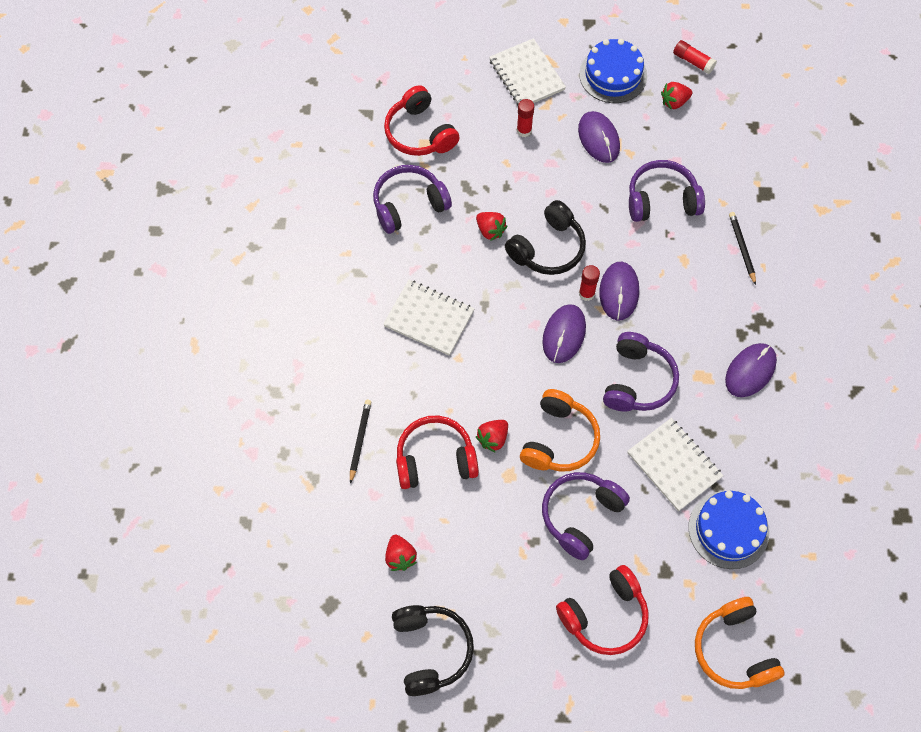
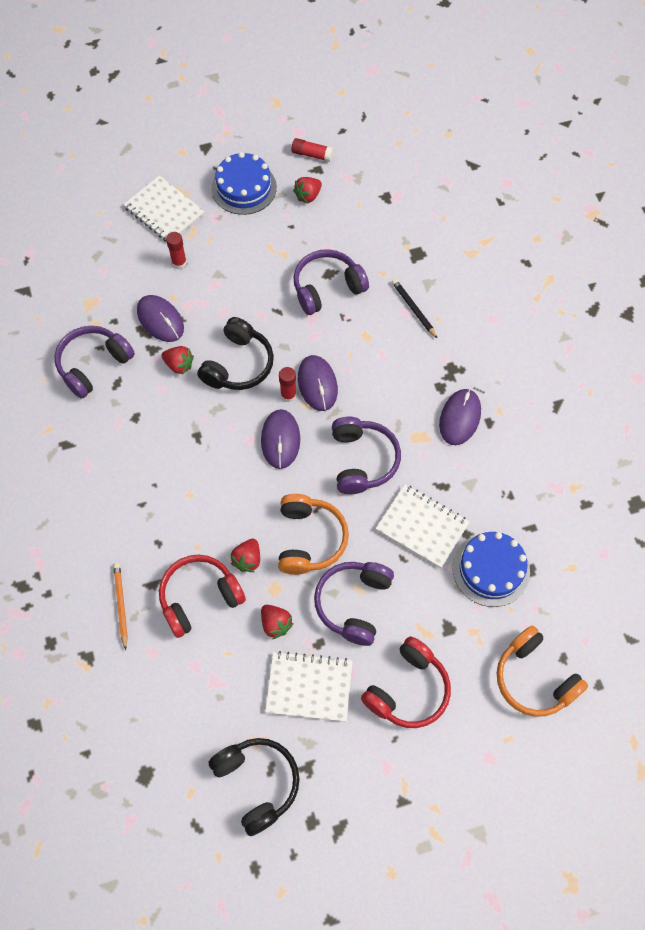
camera: 20 degrees left, 0 degrees up
black pencil [350,400,371,484] -> orange pencil [113,563,128,650]
white notebook [383,280,474,356] -> white notebook moved to [265,651,353,722]
red headphones [384,85,460,156] -> none
red strawberry [385,535,417,571] -> red strawberry moved to [261,605,294,639]
purple mouse [578,111,620,163] -> purple mouse moved to [137,295,184,342]

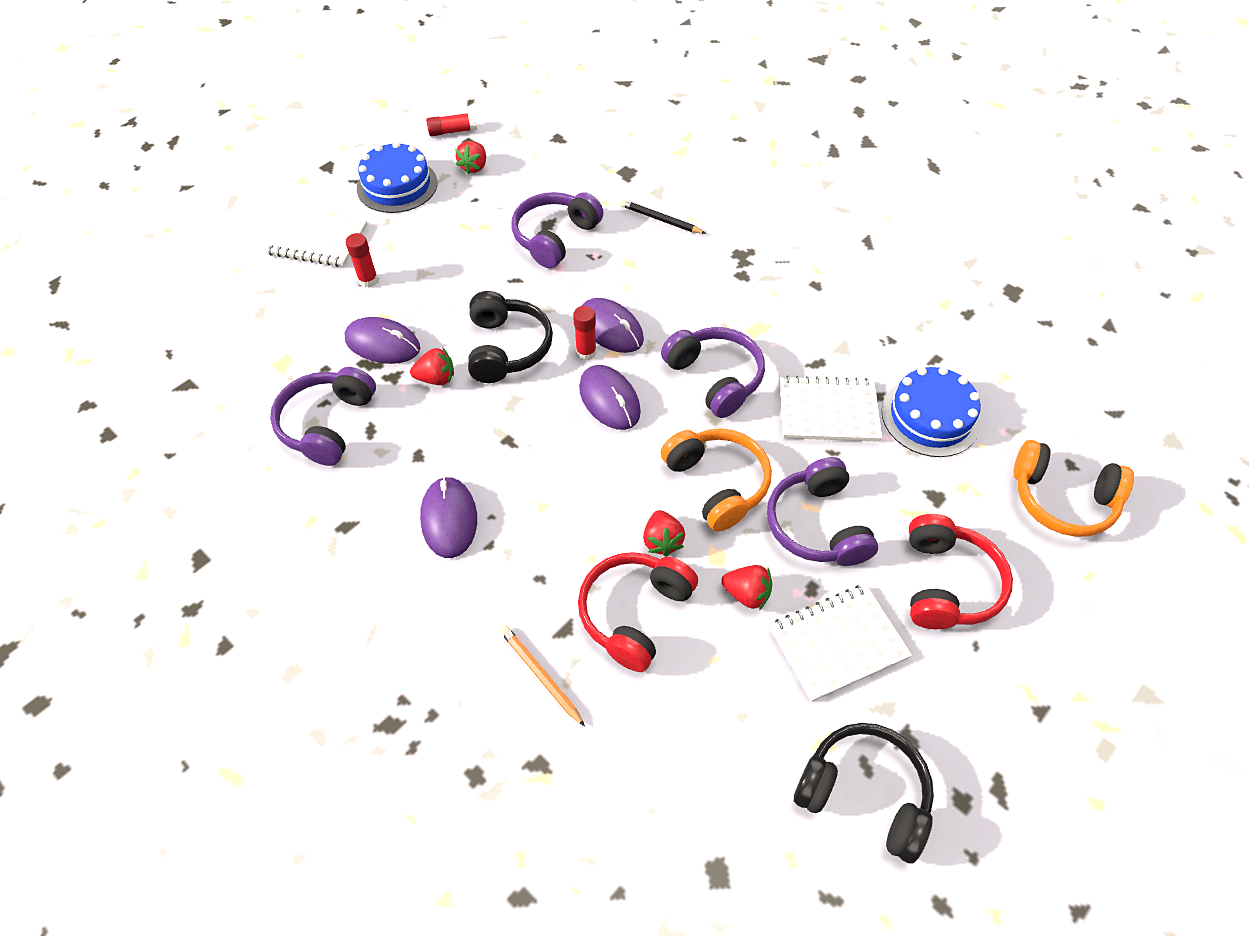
camera: 30 degrees left, 10 degrees down
purple mouse [439,389,481,445] -> purple mouse moved to [420,476,477,558]

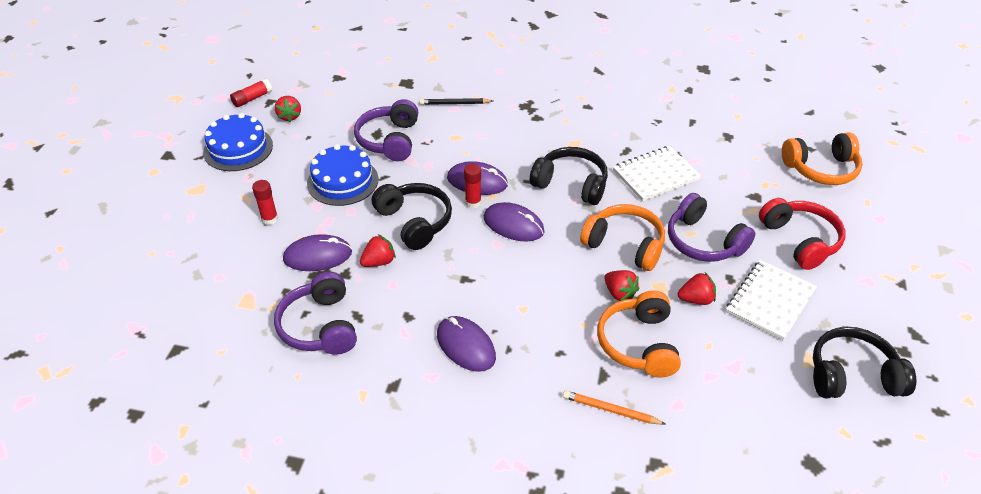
camera: 30 degrees left, 10 degrees down
white notebook [263,207,368,267] -> none
red headphones [578,552,698,672] -> orange headphones [597,290,681,378]
purple headphones [661,327,765,418] -> black headphones [530,147,608,205]
blue cake [881,367,981,457] -> blue cake moved to [307,144,378,206]

